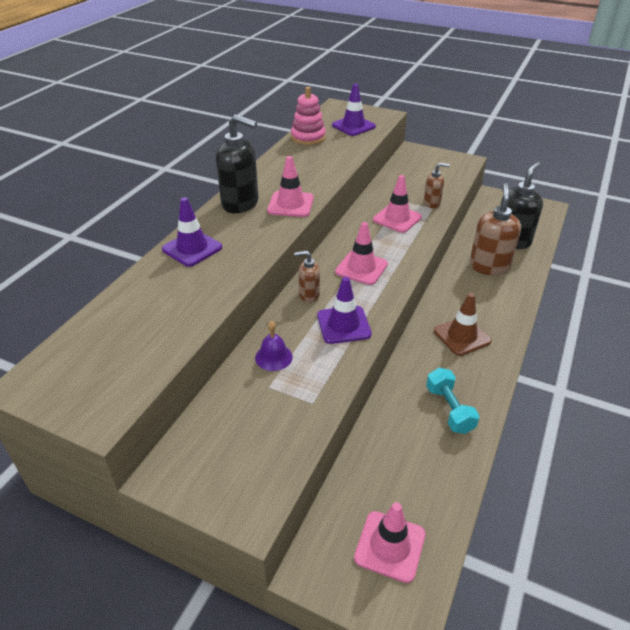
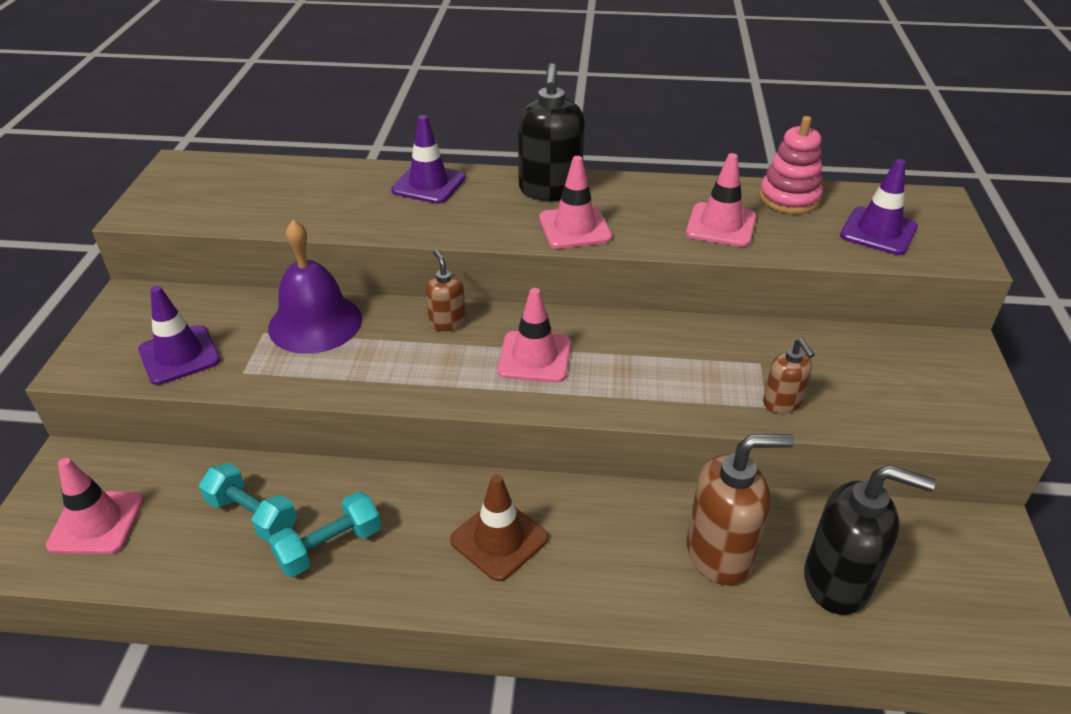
camera: 70 degrees right, 0 degrees up
purple bell [255,321,293,371] -> purple bell [268,220,362,354], size x1.92
purple traffic cone [317,277,372,344] -> purple traffic cone moved to [138,286,221,385]
pink traffic cone [373,175,422,233] -> pink traffic cone moved to [686,153,756,247]
none -> turquoise dumbbell [199,463,297,542]

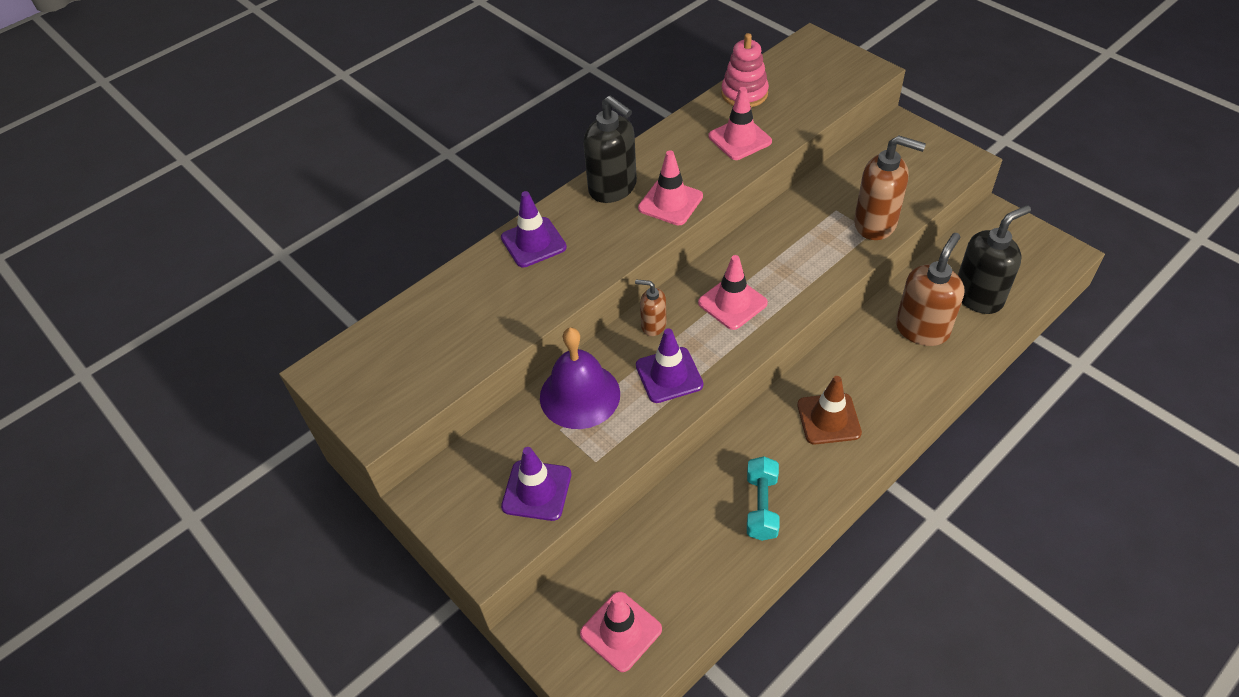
camera: 45 degrees left, 10 degrees up
turquoise dumbbell [199,463,297,542] -> none
brown soap dispenser [763,339,815,414] -> brown soap dispenser [854,136,926,240], size x1.84
purple traffic cone [840,159,918,255] -> purple traffic cone moved to [636,328,703,403]

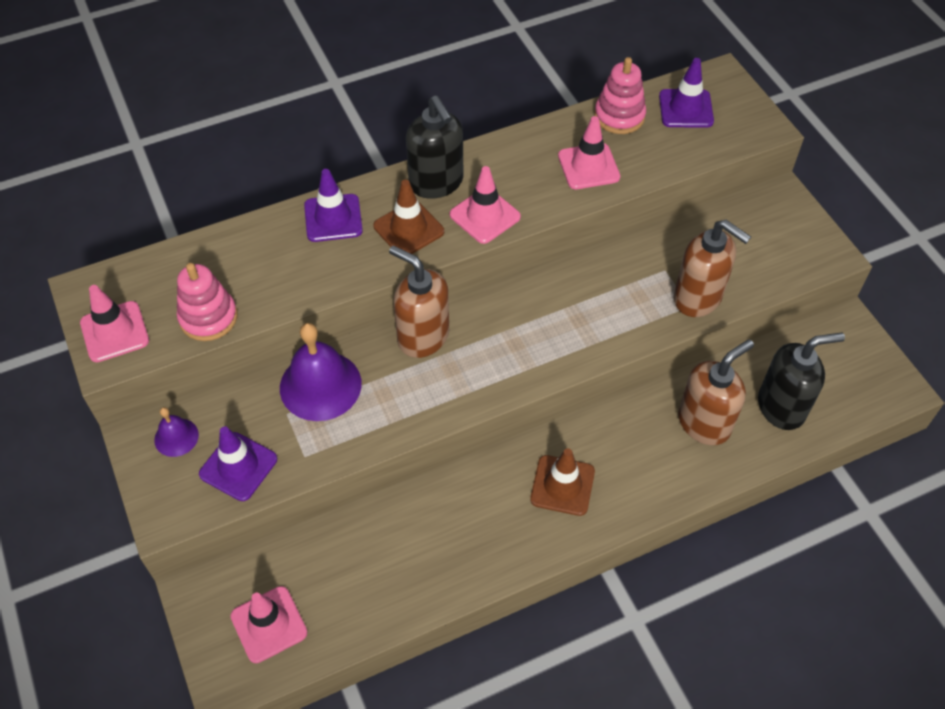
camera: 15 degrees right, 5 degrees up
brown soap dispenser [635,279,666,336] -> brown soap dispenser [389,245,449,358], size x1.84
purple traffic cone [636,328,703,403] -> purple traffic cone moved to [659,58,714,128]
pink traffic cone [698,255,768,330] -> pink traffic cone moved to [80,285,149,362]
turquoise dumbbell [747,456,780,541] -> none
none -> purple bell [154,407,199,457]
none -> pink stacking toy [177,263,237,341]
none -> brown traffic cone [373,180,444,254]

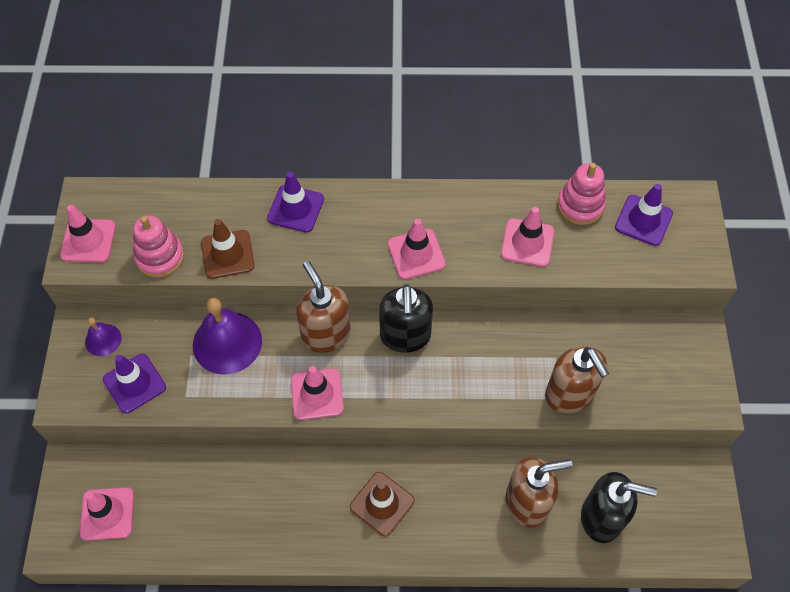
camera: 25 degrees right, 5 degrees up
brown traffic cone [373,180,444,254] -> brown traffic cone moved to [201,219,255,279]
black soap dispenser [406,96,463,199] -> black soap dispenser moved to [379,284,433,353]
none -> pink traffic cone [291,366,344,420]

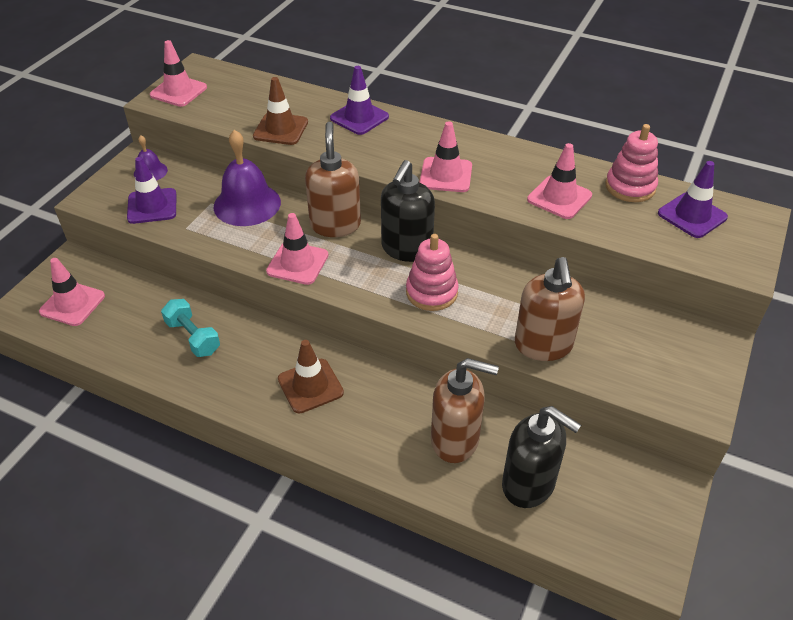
camera: 25 degrees right, 15 degrees down
pink stacking toy [133,215,184,278] -> pink stacking toy moved to [406,234,459,311]
none -> turquoise dumbbell [161,299,220,357]

